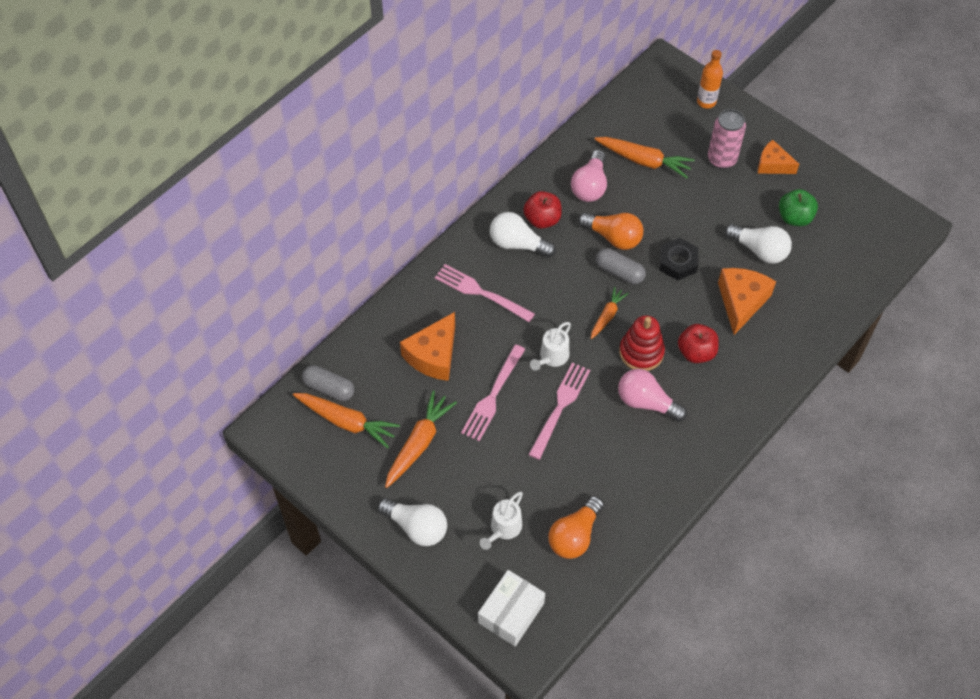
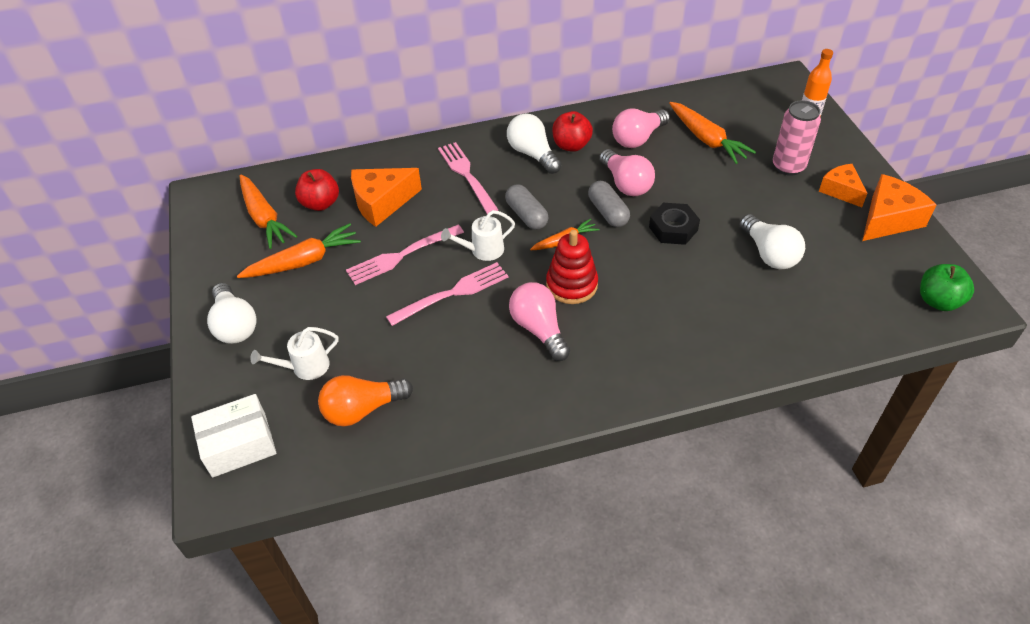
camera: 35 degrees right, 10 degrees down
grey capsule [302,365,355,401] -> grey capsule moved to [505,184,548,230]
orange light bulb [578,212,643,250] -> pink light bulb [599,149,655,196]
red apple [678,324,719,363] -> red apple moved to [295,169,339,211]
orange cheese [718,268,776,335] -> orange cheese moved to [862,174,936,241]
green apple [779,189,818,226] -> green apple moved to [920,264,974,311]

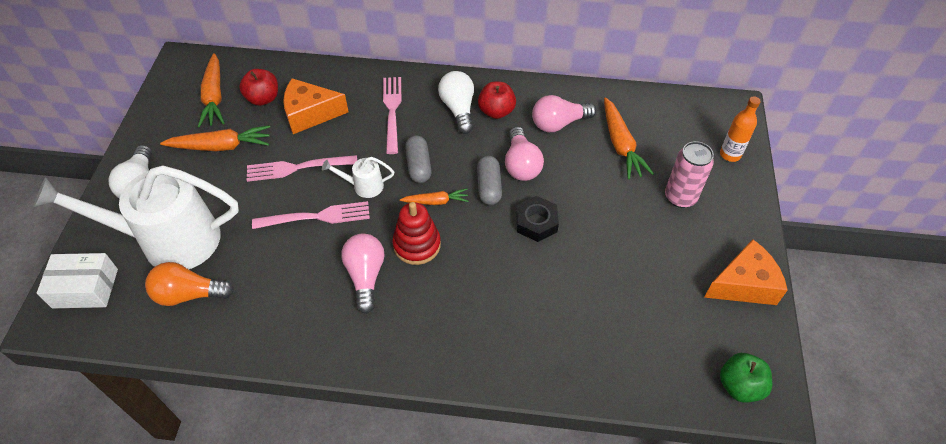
camera: 20 degrees right, 5 degrees up
white watering can [250,327,339,380] -> white watering can [33,165,239,269], size x2.41
white light bulb [740,214,805,269] -> none
orange cheese [819,164,867,207] -> none

